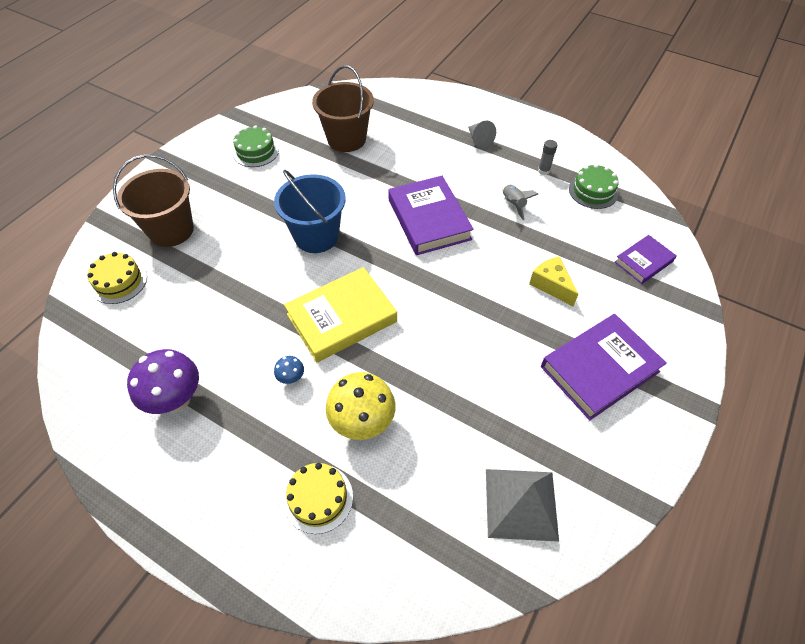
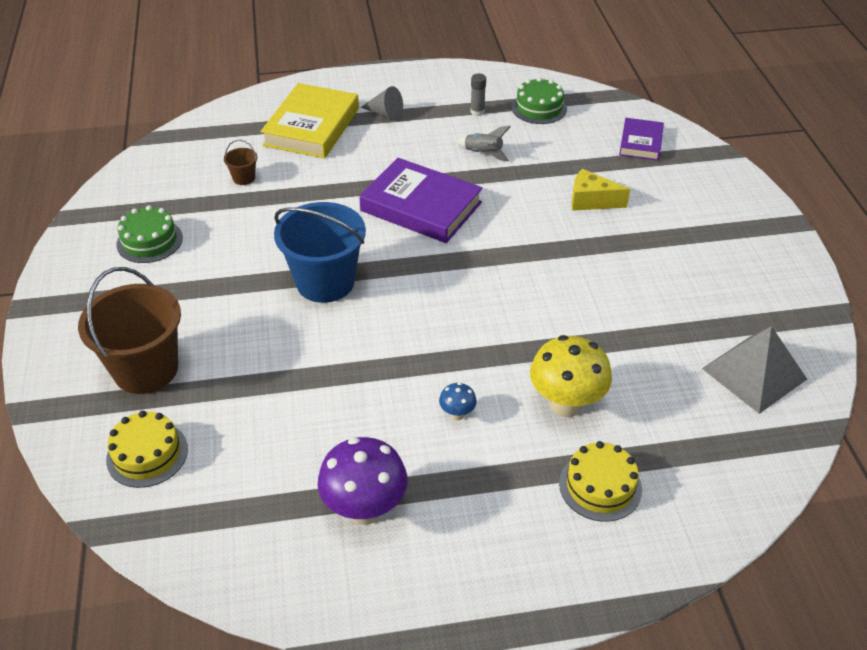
camera: 40 degrees left, 10 degrees down
yellow book [284,267,397,362] -> yellow book moved to [260,83,359,158]
brown bucket [312,65,374,152] -> brown bucket [224,140,257,185], size x0.42
purple book [541,314,667,420] -> none

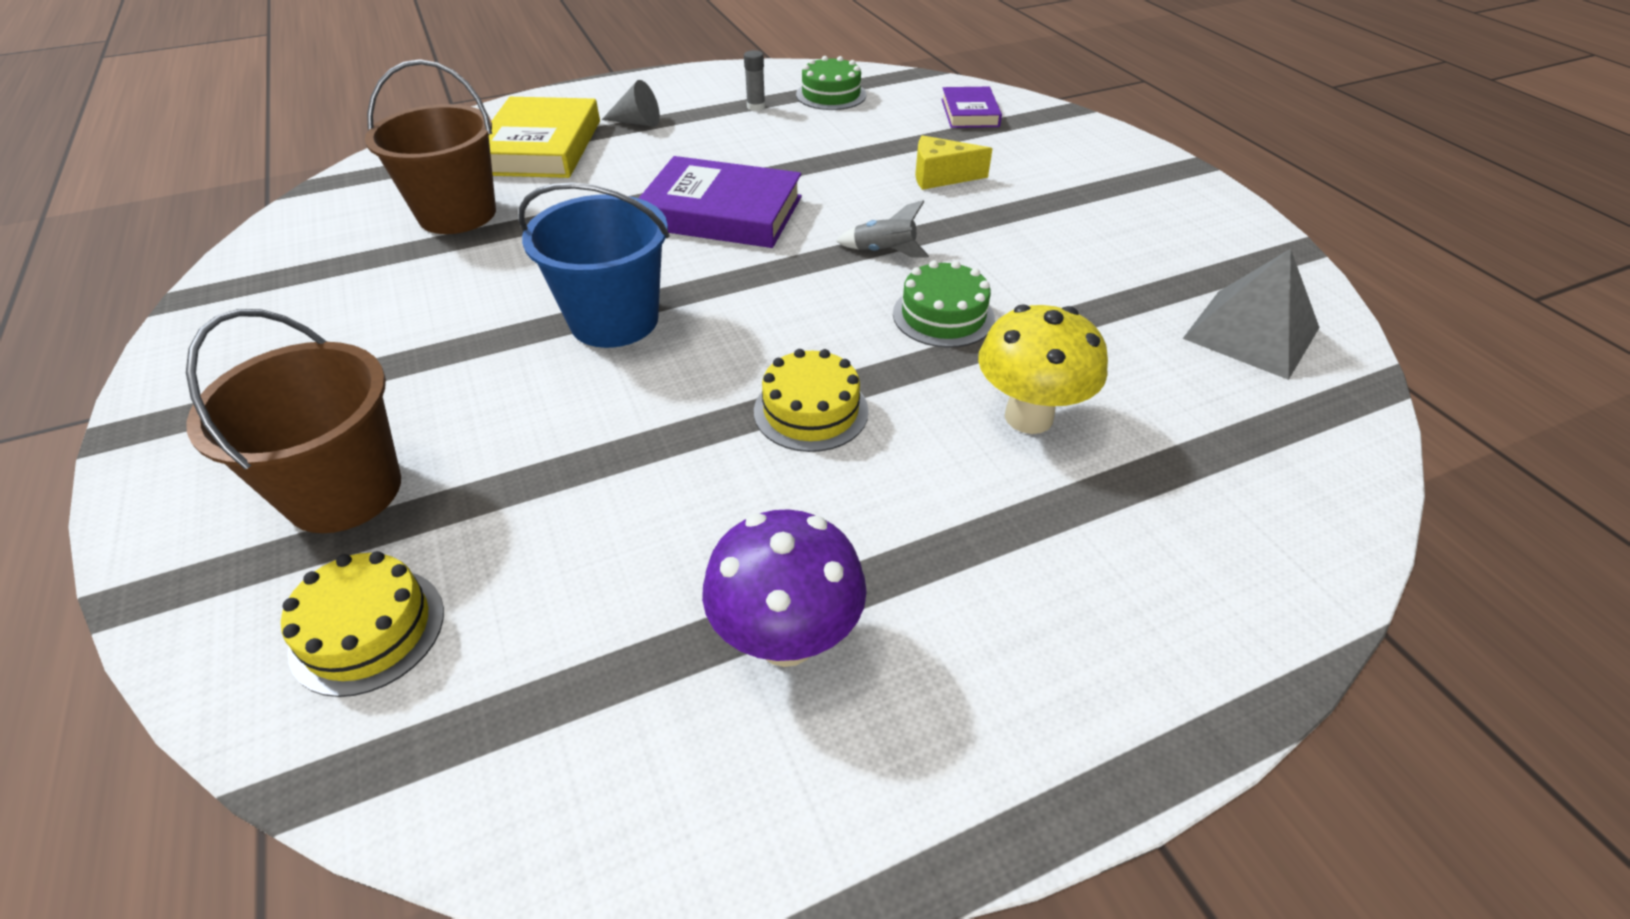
camera: 15 degrees left, 0 degrees up
green cake [116,205,183,263] -> green cake moved to [893,260,995,348]
brown bucket [224,140,257,185] -> brown bucket [365,59,496,234], size x2.36
blue mushroom [439,382,477,420] -> none
grey rocket [456,126,511,161] -> grey rocket moved to [836,200,929,258]
yellow cake [559,441,642,522] -> yellow cake moved to [754,349,869,452]

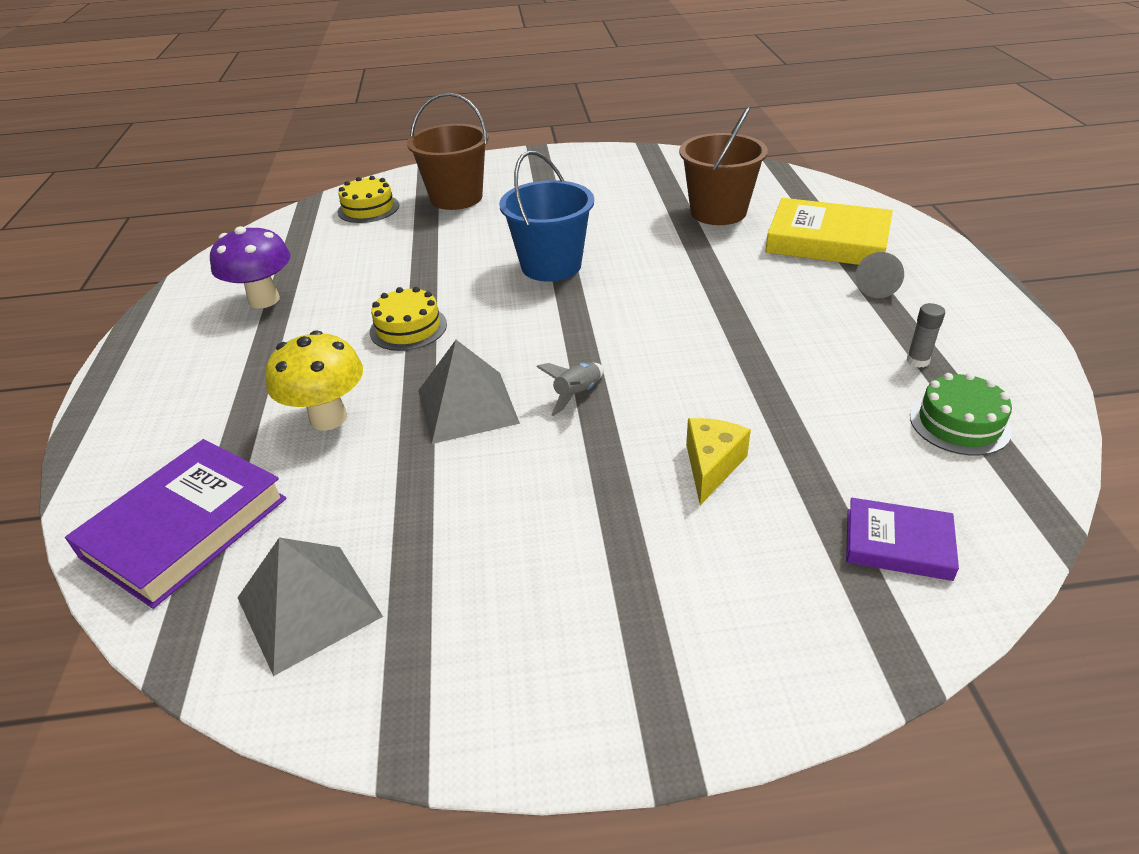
camera: 110 degrees right, 5 degrees down
purple book [639,156,802,248] -> purple book moved to [65,439,287,609]
green cake [893,260,995,348] -> grey pyramid [418,340,520,444]

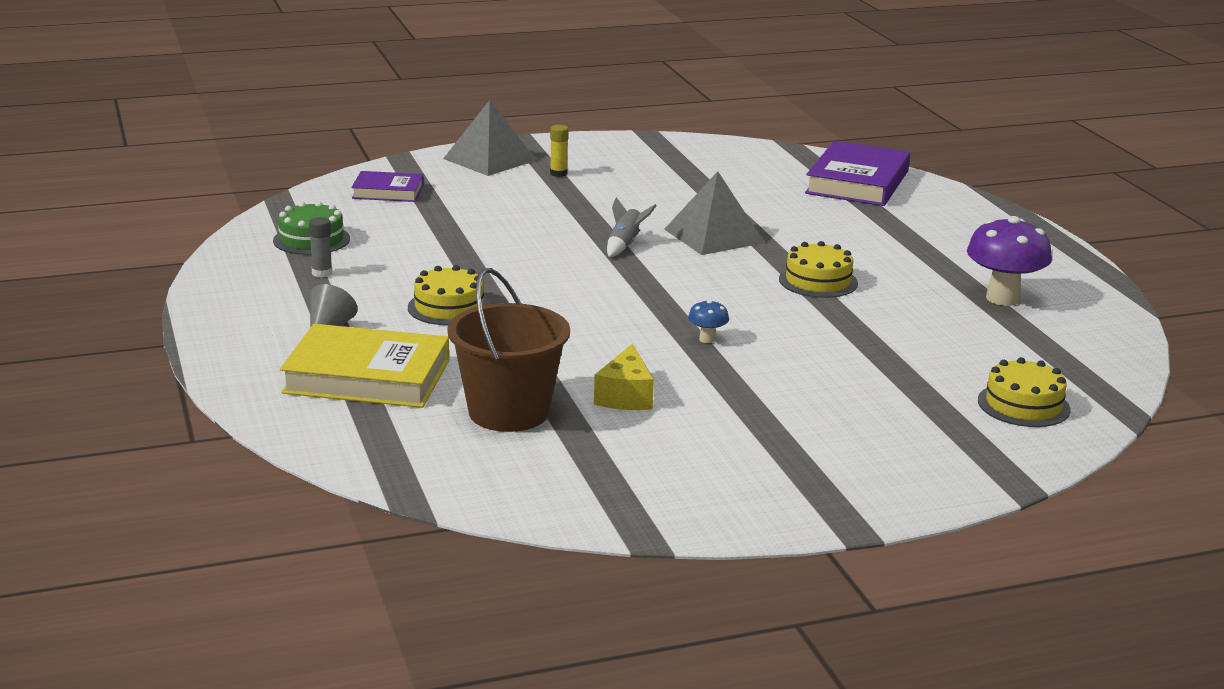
camera: 165 degrees right, 15 degrees down
grey pyramid [237,538,383,676] -> grey pyramid moved to [443,100,537,176]
yellow mushroom [265,330,363,431] -> none
brown bucket [407,93,489,210] -> none
blue bucket [499,151,594,282] -> blue mushroom [688,300,729,343]
yellow cheese [686,418,751,505] -> yellow cheese moved to [594,344,654,410]
none -> yellow cake [408,265,490,325]
none -> yellow glue stick [550,125,569,177]

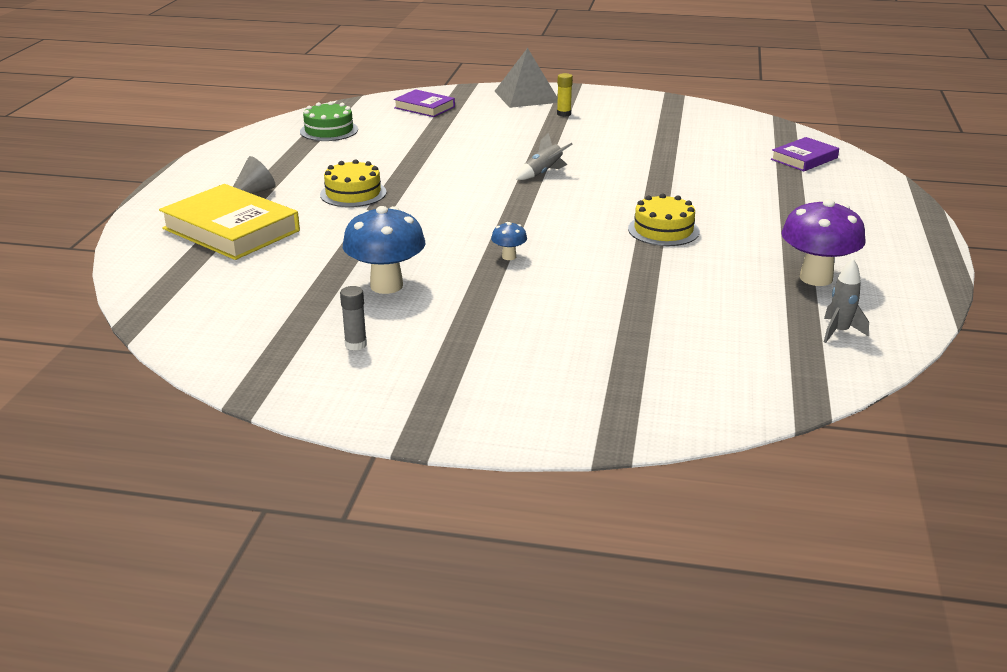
camera: 30 degrees right, 5 degrees up
grey glue stick [309,217,332,277] -> grey glue stick moved to [340,286,367,351]
brown bucket [447,268,570,432] -> none
yellow cheese [594,344,654,410] -> blue mushroom [343,206,425,294]
grey pyramid [664,171,765,255] -> none
purple book [805,141,910,206] -> purple book [771,137,839,171], size x0.57
yellow cake [978,357,1071,427] -> none
none -> grey rocket [824,258,869,343]

